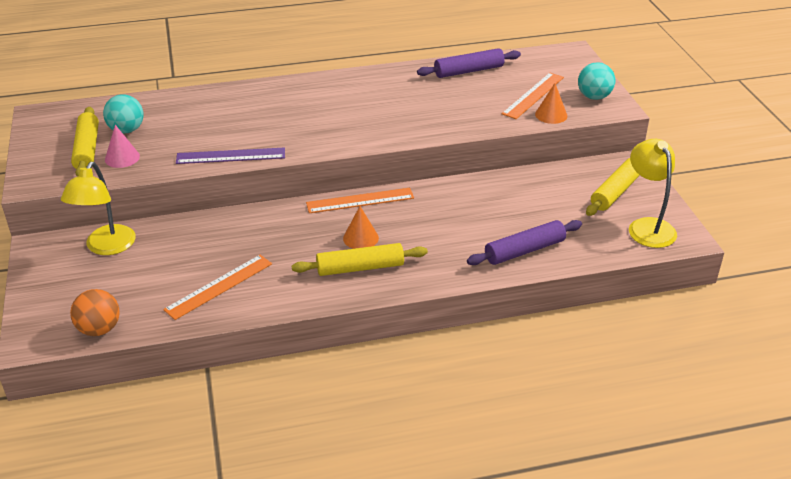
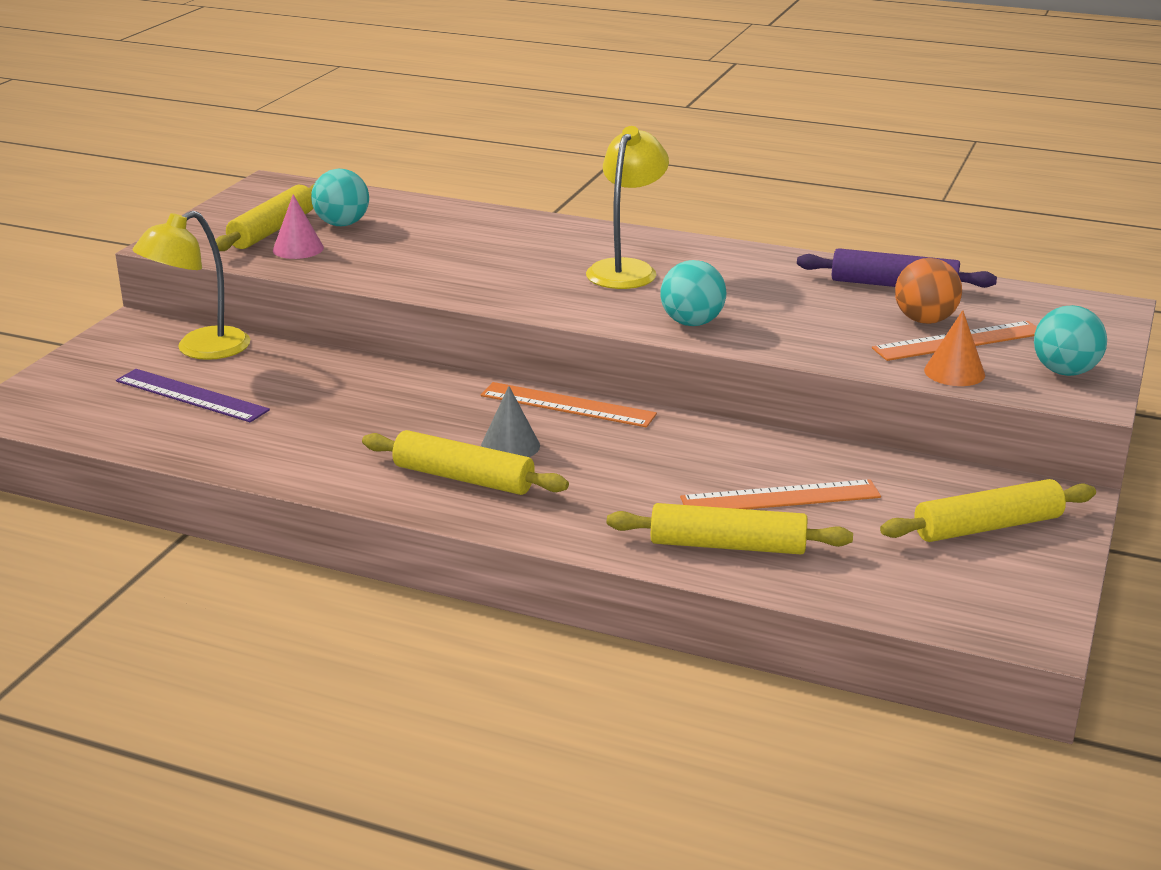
camera: 35 degrees right, 10 degrees down
orange ball [70,289,120,336] -> orange ball moved to [895,258,962,324]
orange ruler [163,255,272,320] -> orange ruler moved to [680,479,881,509]
purple ruler [176,147,285,164] -> purple ruler moved to [116,369,270,422]
orange cone [343,206,379,249] -> grey cone [481,386,540,457]
purple rolling pin [467,220,582,265] -> yellow rolling pin [607,503,853,554]
yellow lamp [629,139,677,248] -> yellow lamp moved to [586,126,669,289]
none -> turquoise ball [660,260,726,326]

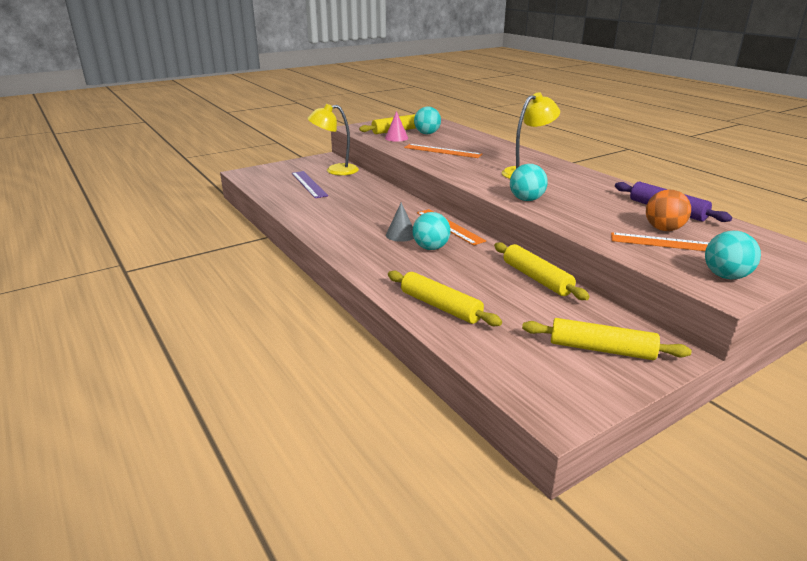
camera: 35 degrees right, 0 degrees up
yellow rolling pin [362,430,569,495] -> yellow rolling pin moved to [494,242,590,300]
orange ruler [680,479,881,509] -> orange ruler moved to [404,144,482,158]
orange cone [924,310,985,386] -> none
none -> turquoise ball [413,212,451,250]

